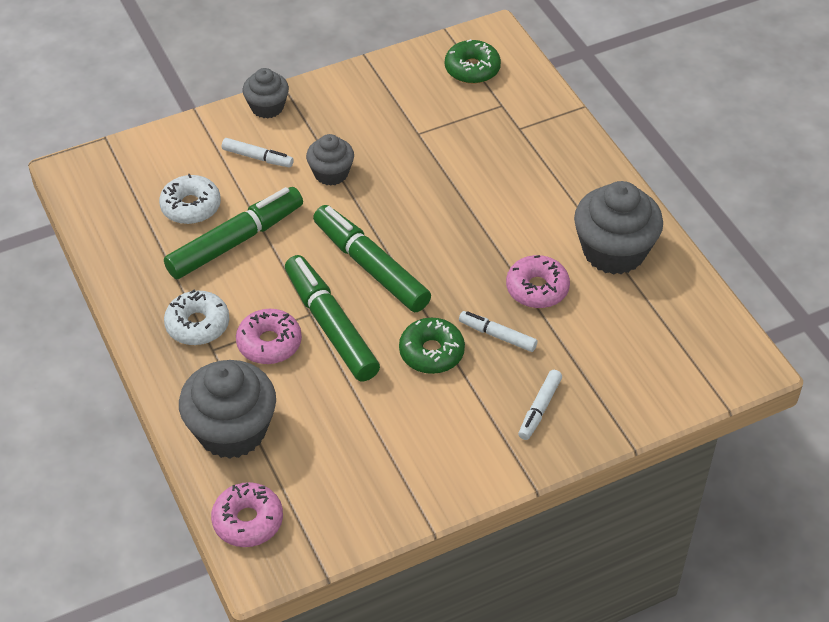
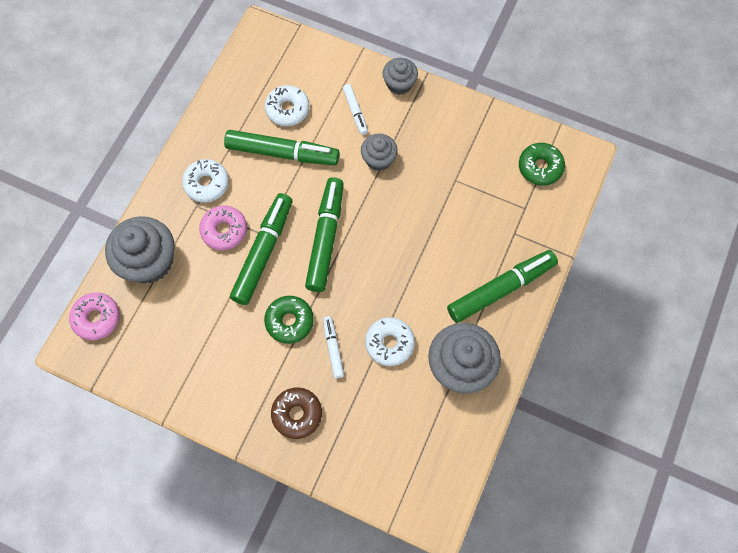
camera: 50 degrees right, 20 degrees up
pink donut [506,255,570,308] -> white donut [365,317,415,366]
white marker [518,370,562,440] -> brown donut [271,387,322,439]
none -> green marker [447,250,558,323]

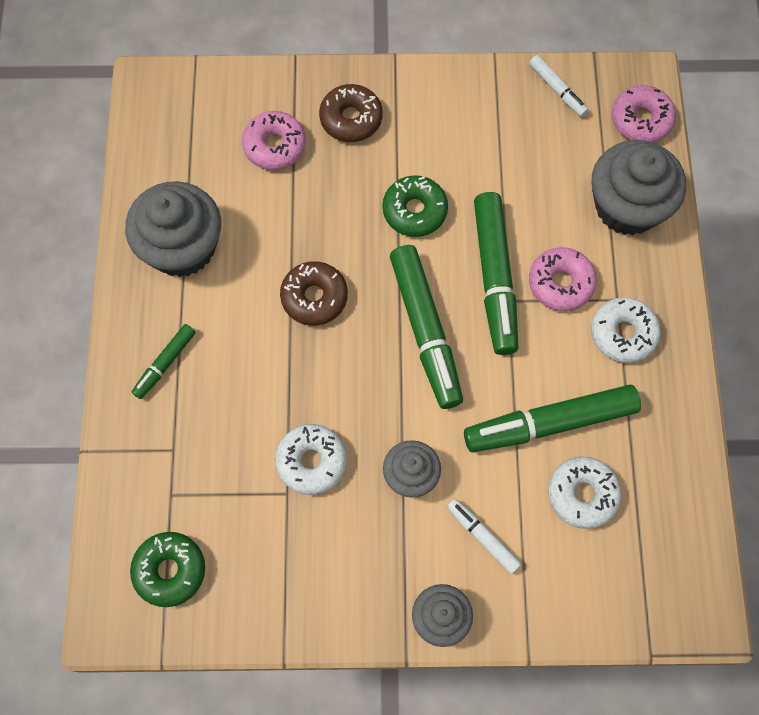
camera: 155 degrees right, 0 degrees up
white marker [323,316,344,378] -> white marker moved to [529,55,589,117]
white donut [365,317,415,366] -> white donut moved to [275,424,347,495]
green marker [447,250,558,323] -> green marker [132,324,196,399], size x0.50
none -> pink donut [242,111,306,170]
none -> brown donut [280,261,348,326]

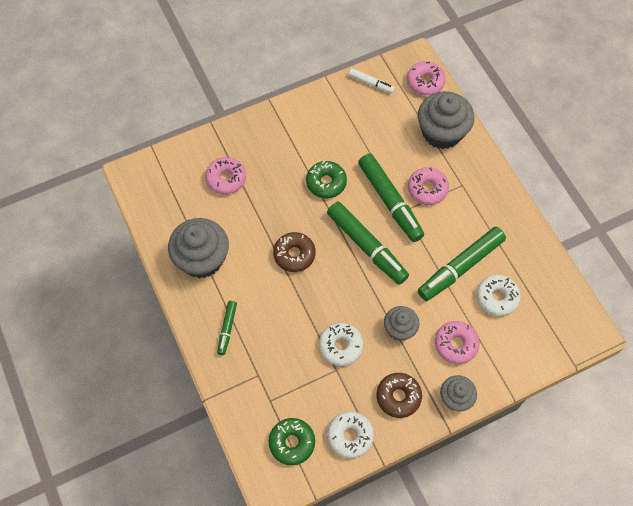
camera: 25 degrees left, 5 degrees down
brown donut [319,84,383,142] -> brown donut moved to [376,373,422,418]
white marker [447,499,521,574] -> pink donut [435,321,480,364]
white donut [591,297,660,363] -> white donut moved to [327,411,374,458]

